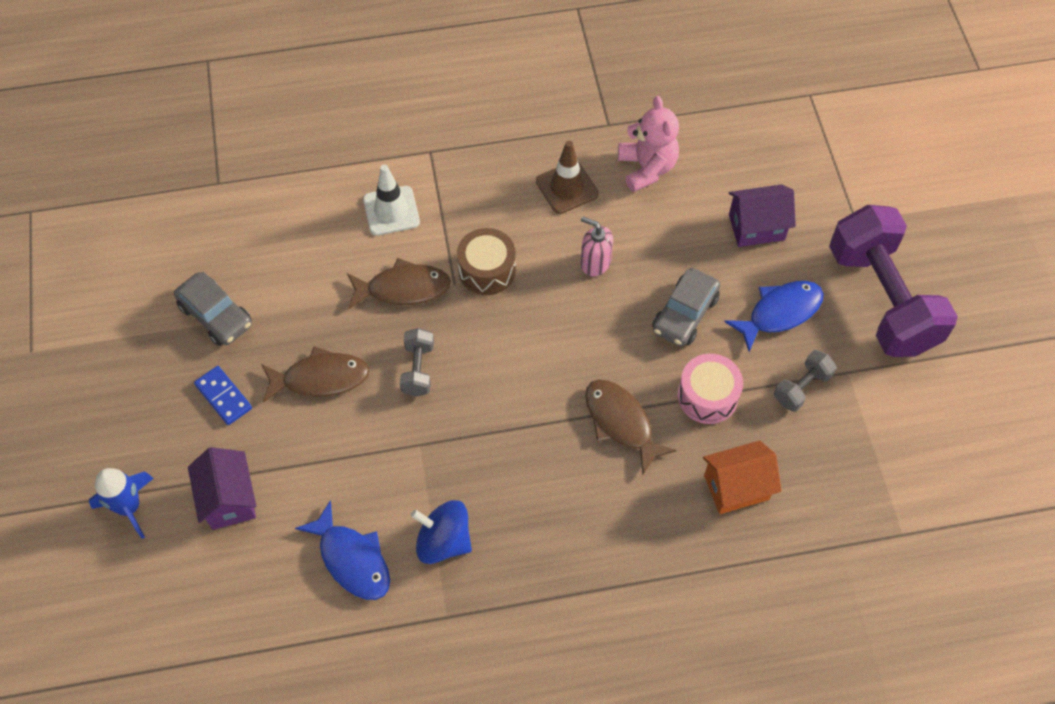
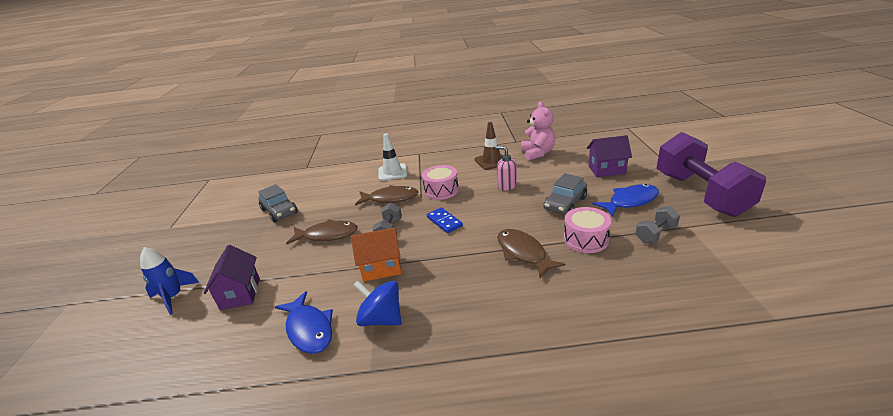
camera: 10 degrees right, 30 degrees down
blue domino [194,366,252,425] -> blue domino moved to [427,208,463,233]
brown drum [457,228,516,295] -> pink drum [422,165,459,200]
orange house [703,440,782,514] -> orange house moved to [351,227,401,282]

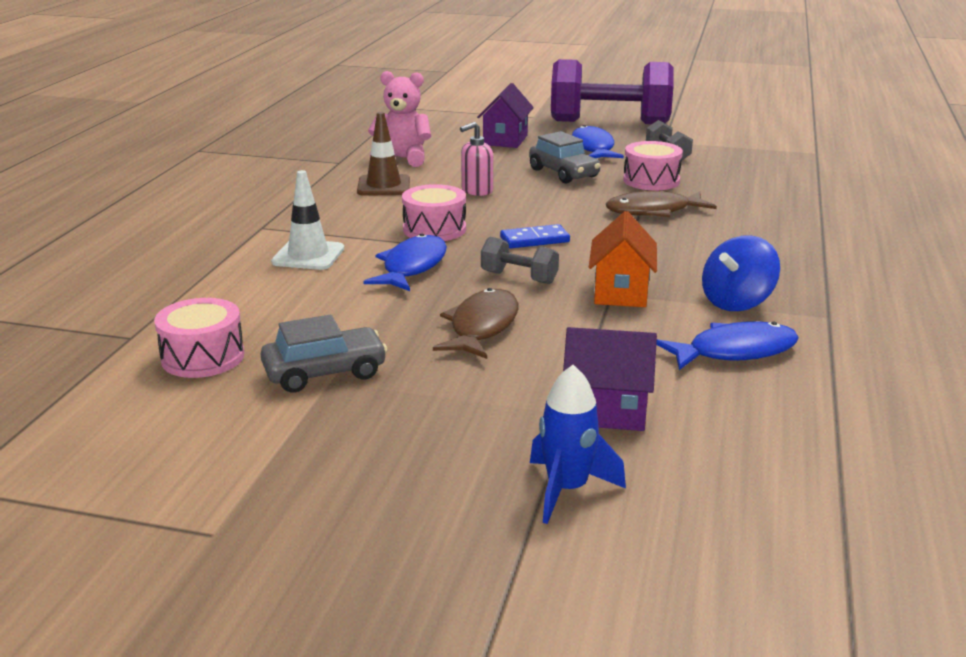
camera: 75 degrees left, 5 degrees down
brown fish [355,185,418,206] -> blue fish [363,234,447,291]
none -> pink drum [154,298,244,378]

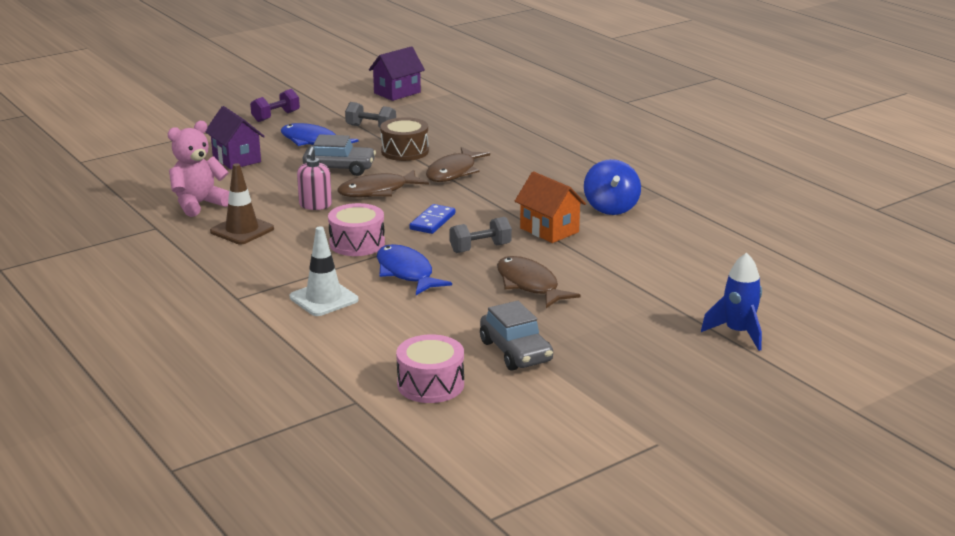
camera: 50 degrees left, 0 degrees up
grey car [261,315,388,393] -> grey car turned 135 degrees clockwise [480,301,553,371]
purple dumbbell [551,59,674,124] -> purple dumbbell [250,89,300,122], size x0.43
purple house [563,327,657,431] -> purple house moved to [369,46,425,101]
pink drum [623,141,683,190] -> brown drum [380,117,429,161]
blue fish [656,321,799,370] -> none
none -> brown fish [337,170,429,197]

